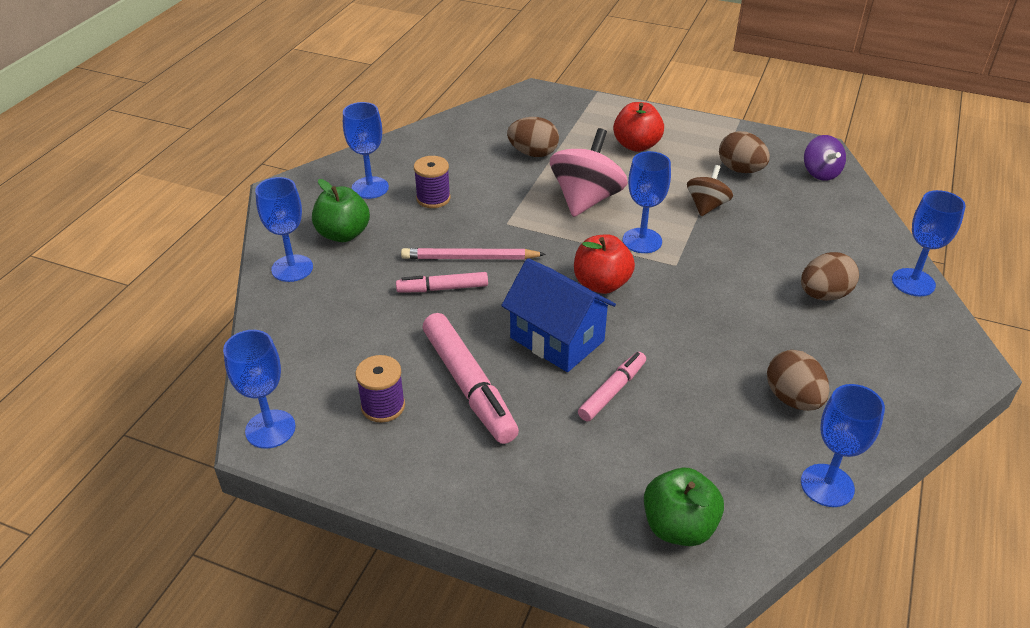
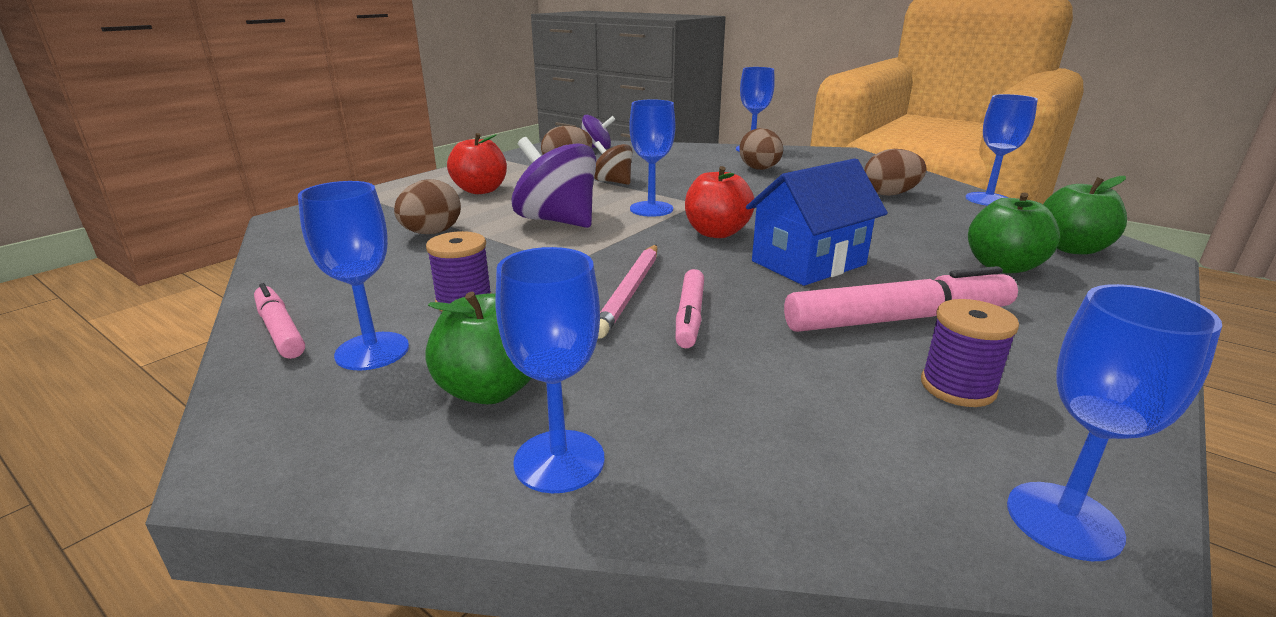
camera: 75 degrees left, 15 degrees down
pink spinning top [550,128,628,217] -> purple spinning top [511,137,596,228]
pink marker [578,352,646,421] -> pink marker moved to [254,283,305,359]
none -> green apple [968,193,1060,273]

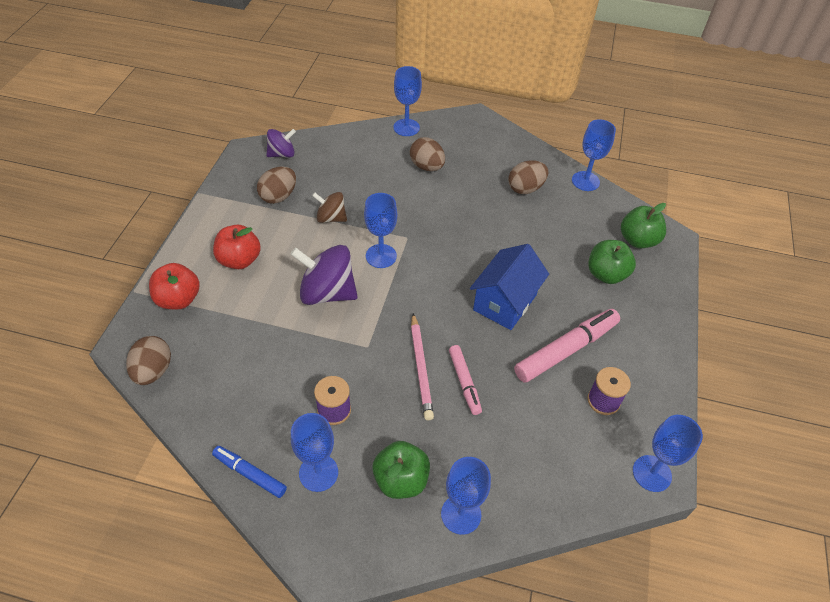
camera: 25 degrees left, 25 degrees up
pink marker [254,283,305,359] -> blue marker [212,446,287,498]
brown egg [394,179,461,234] -> brown egg moved to [126,336,171,385]
red apple [685,166,754,238] -> red apple moved to [149,263,200,310]

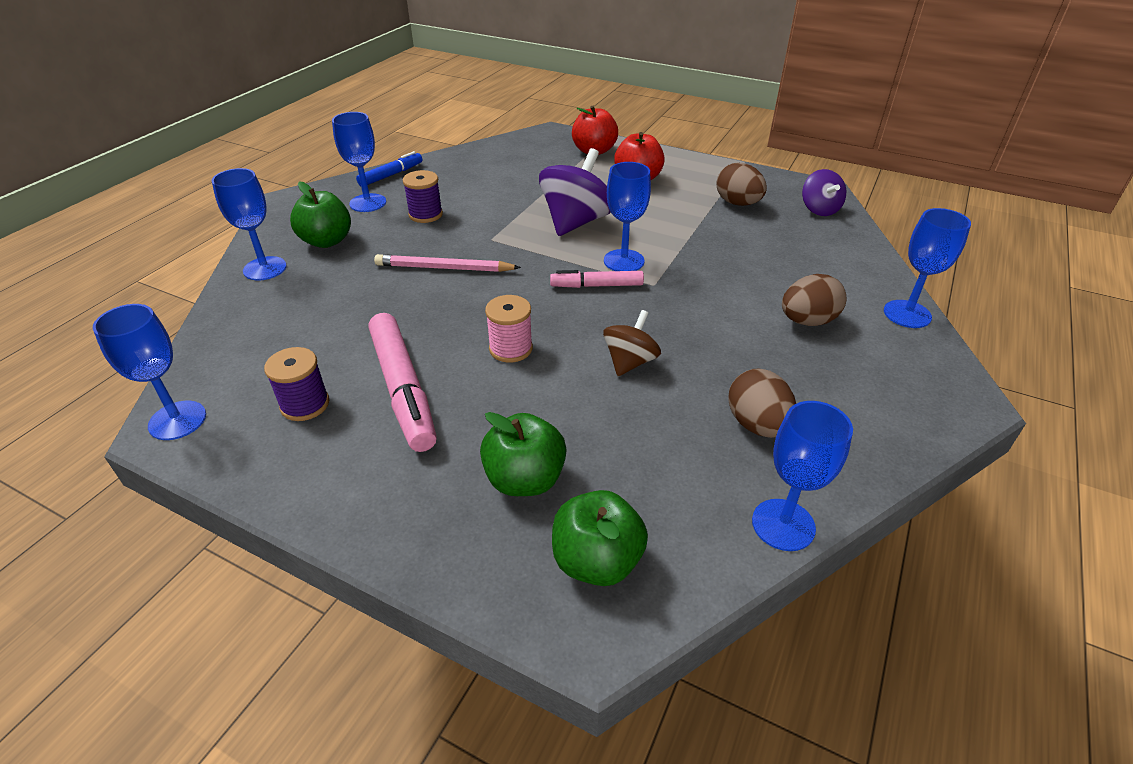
camera: 105 degrees right, 10 degrees down
brown egg [126,336,171,385] -> none
brown spinning top [312,192,347,223] -> brown spinning top moved to [603,310,661,376]
pink marker [449,345,482,415] -> pink marker moved to [550,270,644,288]
blue house [470,244,549,330] -> pink spool [485,295,533,363]

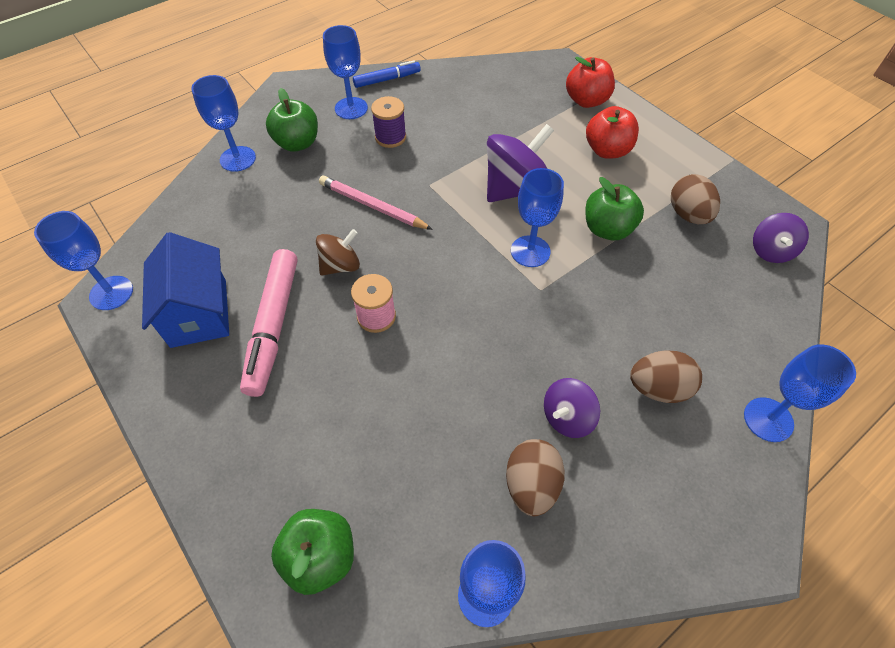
camera: 25 degrees right, 15 degrees up
purple spool [264,347,329,421] -> blue house [142,232,229,348]
green apple [480,412,567,496] -> green apple moved to [585,177,644,240]
pink marker [550,270,644,288] -> none
brown spinning top [603,310,661,376] -> brown spinning top moved to [316,229,360,275]
none -> purple spinning top [544,378,600,438]

